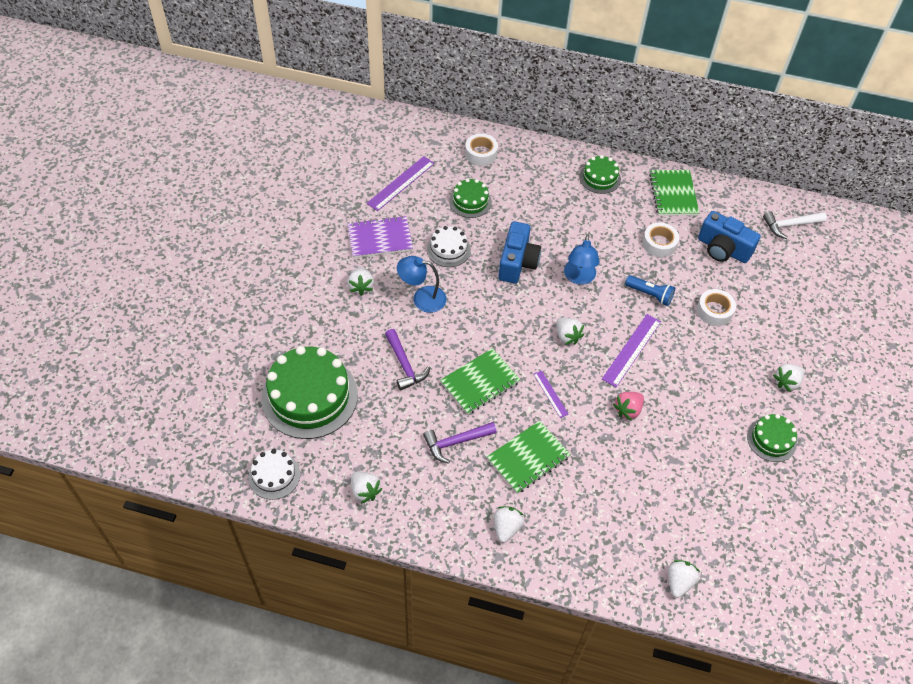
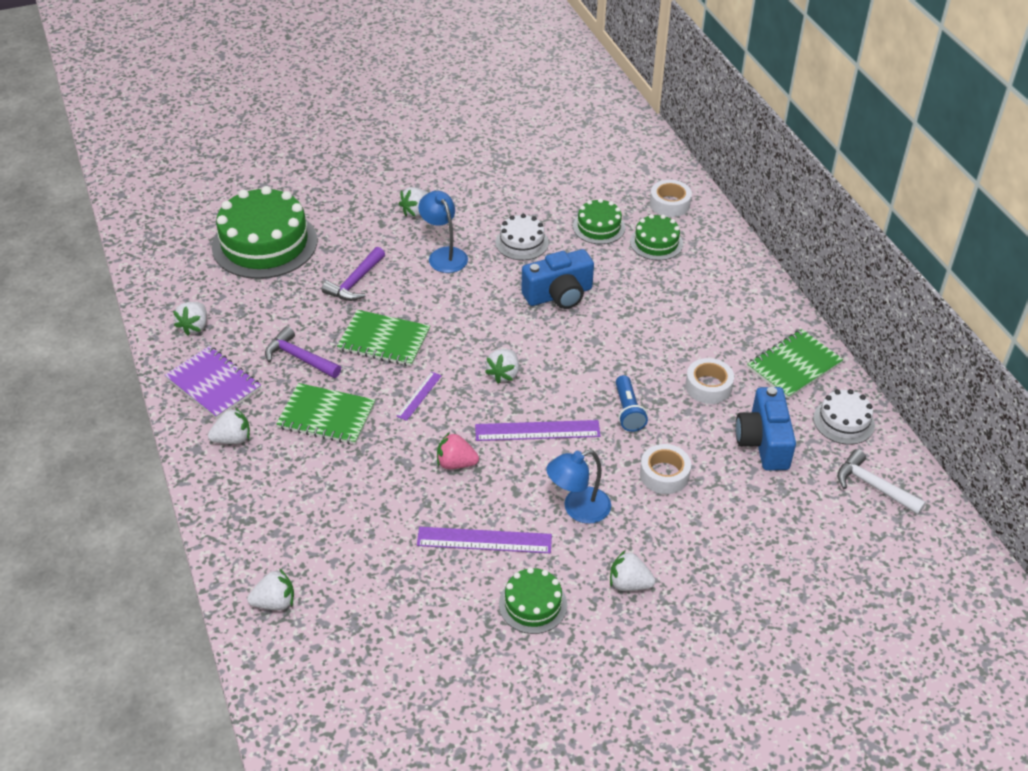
camera: 55 degrees right, 10 degrees down
white cake [249,449,300,500] -> white cake moved to [813,389,875,445]
purple notebook [348,216,413,258] -> purple notebook moved to [165,346,261,419]
purple ruler [367,156,435,211] -> purple ruler moved to [417,527,552,553]
blue lamp [564,234,600,285] -> blue lamp moved to [546,450,611,524]
green cake [579,155,621,194] -> green cake moved to [630,214,683,261]

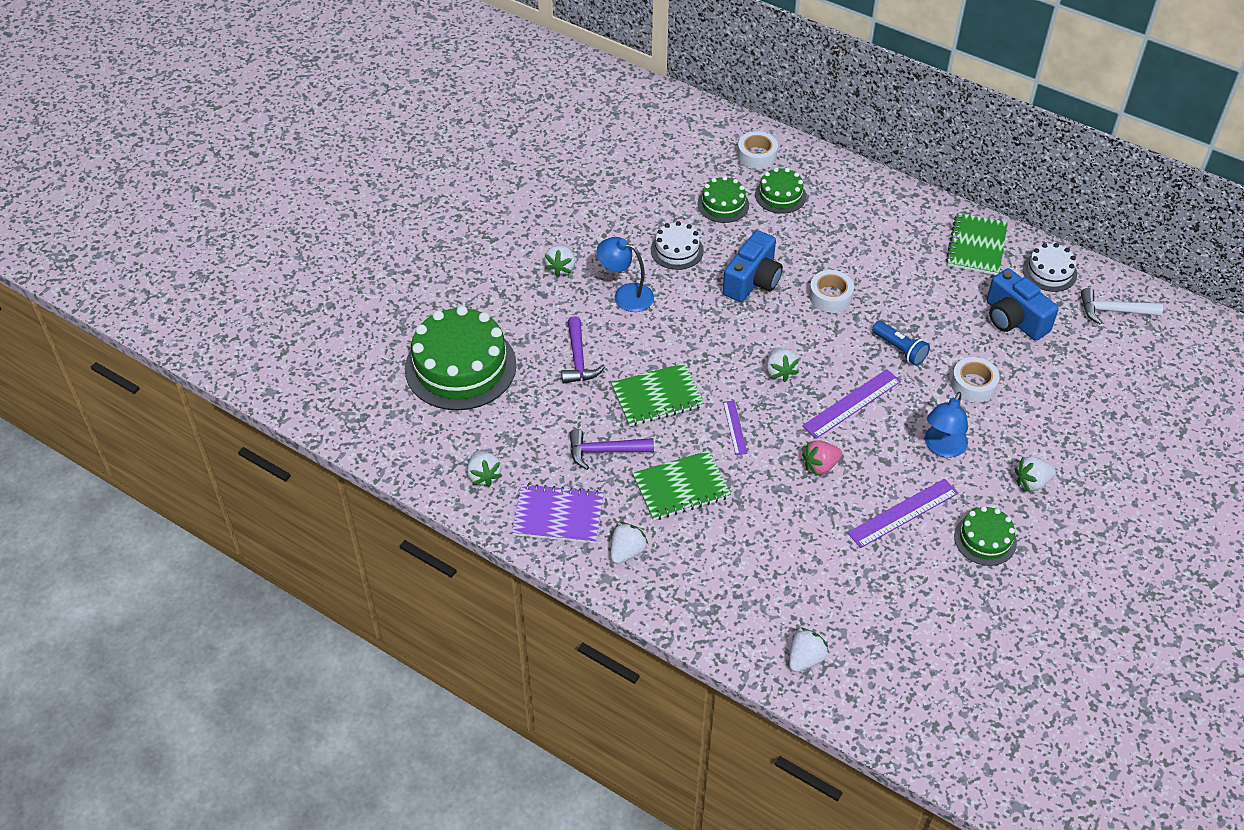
camera: 35 degrees left, 5 degrees up
white tape [685,358,734,404] -> white tape moved to [809,270,854,313]

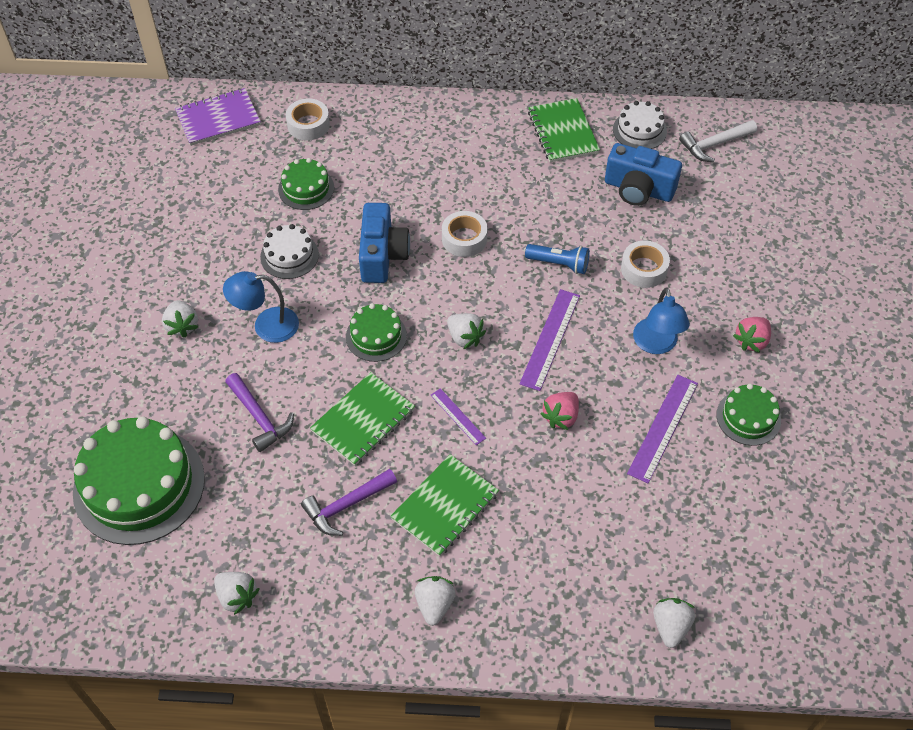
camera: 30 degrees left, 5 degrees up
purple notebook [512,483,604,544] -> purple notebook moved to [175,88,261,146]
green cake [755,168,807,214] -> green cake moved to [346,303,407,362]
white strawberry [1015,456,1056,492] -> pink strawberry [733,317,771,353]

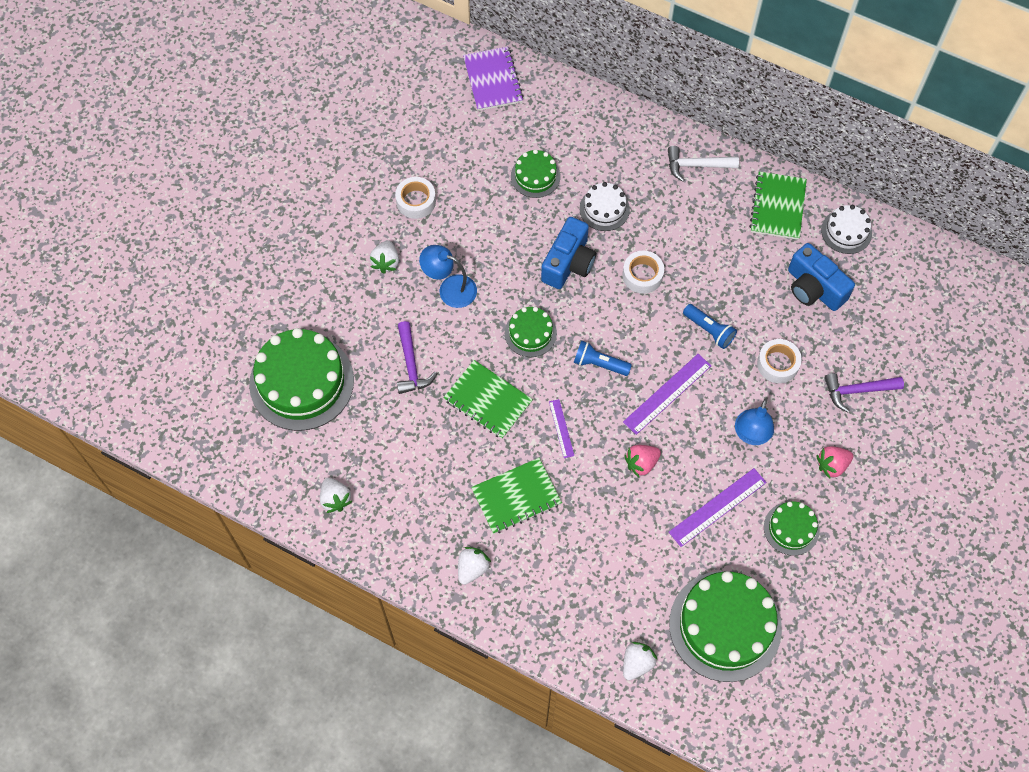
camera: 25 degrees right, 10 degrees up
purple notebook [175,88,261,146] -> purple notebook turned 75 degrees clockwise [463,47,524,111]
white cake [260,224,319,279] -> white cake moved to [579,182,630,231]
white tape [286,99,330,140] -> white tape moved to [395,177,436,219]
purple hammer [301,469,397,536] -> purple hammer moved to [825,373,904,412]
green notebook [310,372,415,466] -> green notebook turned 60 degrees clockwise [443,360,533,439]
white strawberry [447,313,486,349] -> blue flashlight [573,340,632,376]
white hammer [679,120,757,162] -> white hammer moved to [668,146,739,182]
none -> green cake [669,571,782,682]

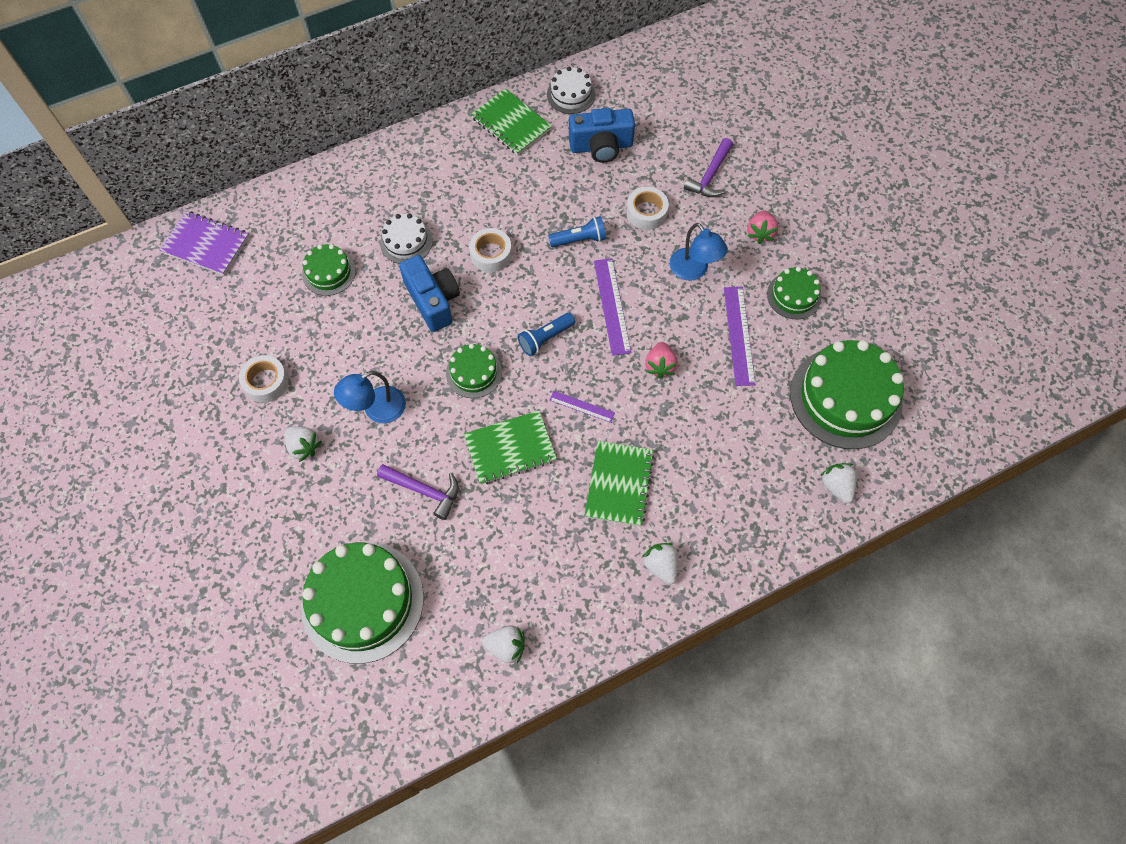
camera: 55 degrees left, 0 degrees up
white hammer [668,146,739,182] -> none

